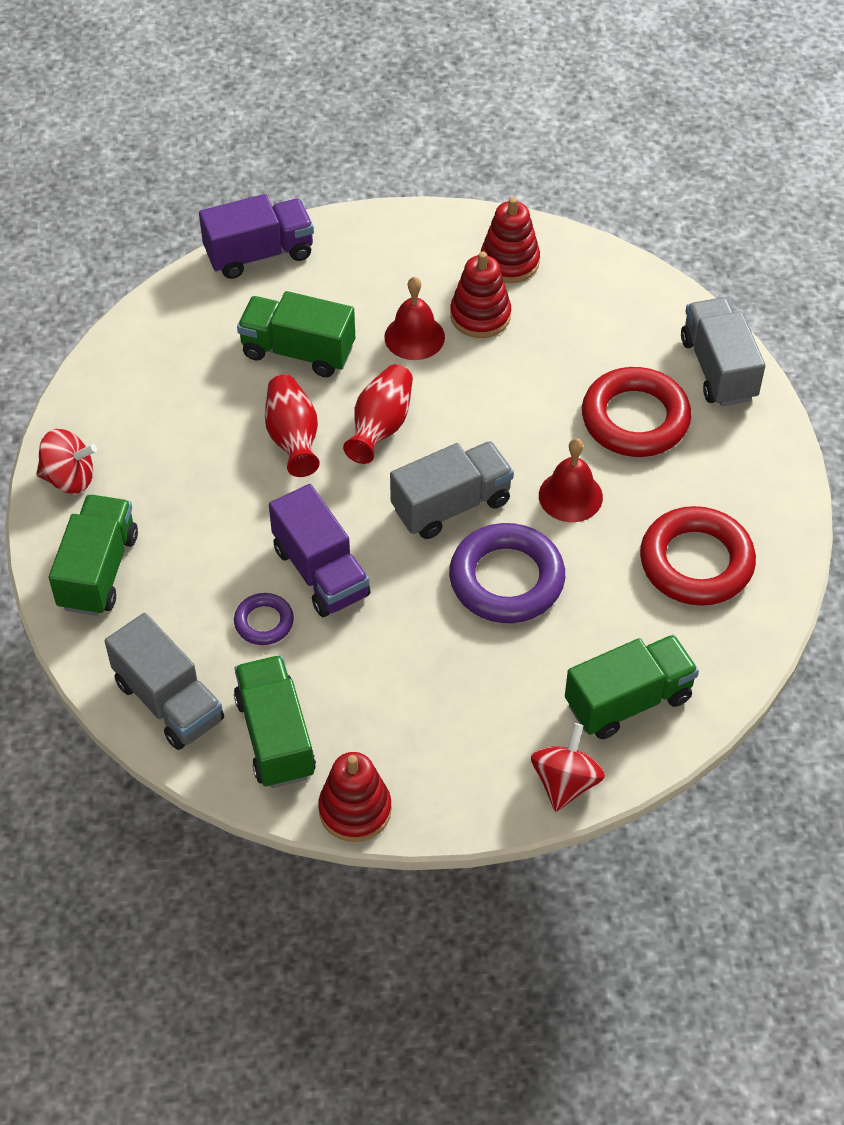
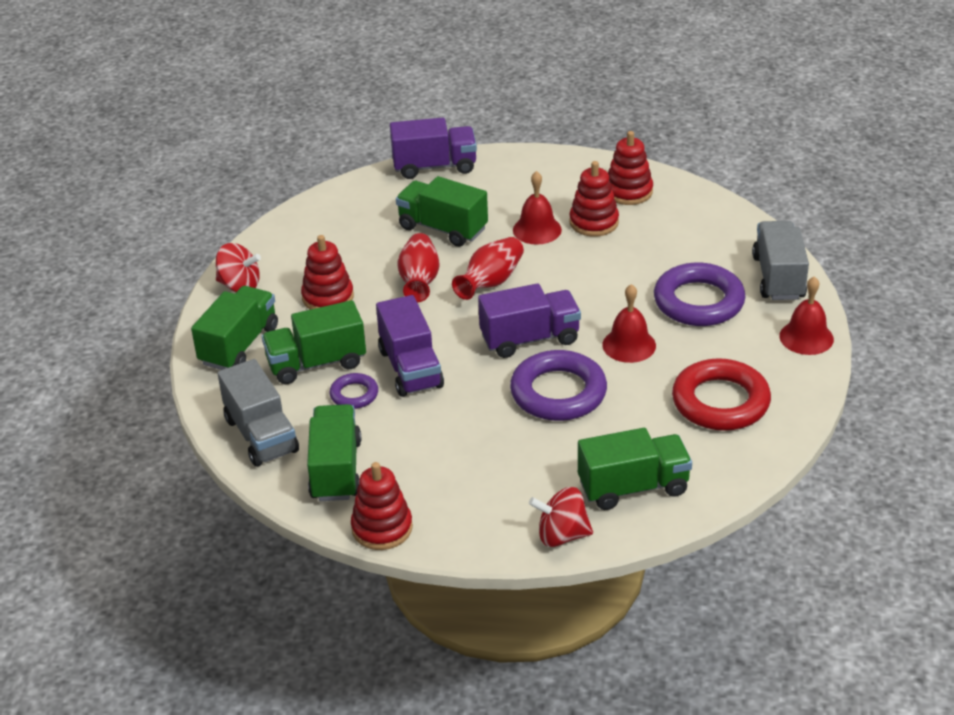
camera: 15 degrees right, 15 degrees down
grey truck [390,441,514,539] -> purple truck [478,283,581,358]
red spinning top [531,723,605,812] -> red spinning top turned 120 degrees counterclockwise [529,487,593,547]
red ring [582,367,691,457] -> purple ring [654,263,745,326]
none -> green truck [262,300,366,384]
none -> red stacking toy [301,235,354,310]
none -> red bell [779,276,834,355]

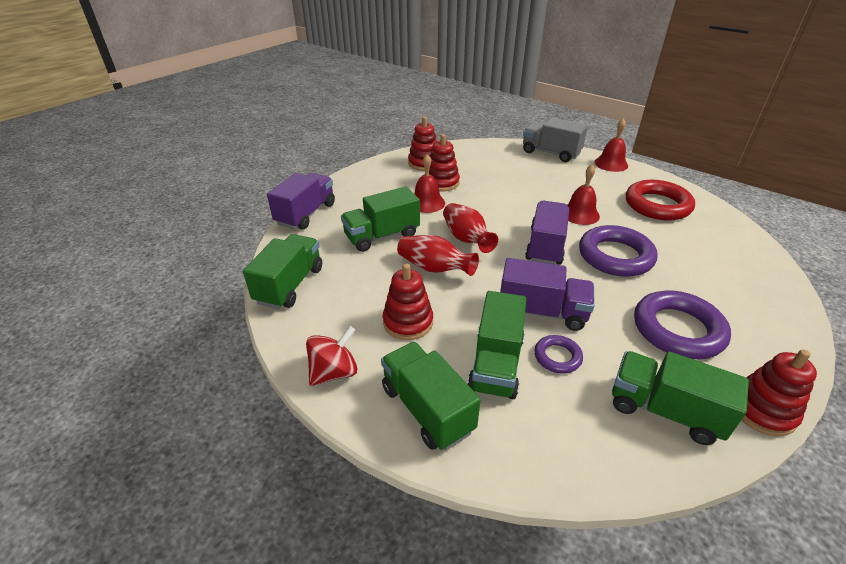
camera: 60 degrees left, 0 degrees up
grey truck [217,359,299,467] -> none
red spinning top [529,487,593,547] -> none
green truck [578,428,692,510] -> green truck moved to [243,234,322,309]
purple ring [654,263,745,326] -> purple ring moved to [634,290,731,359]

